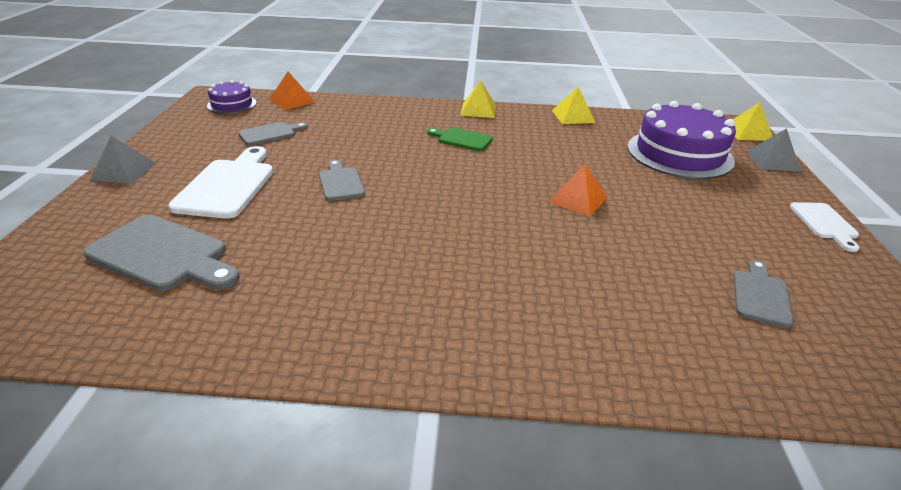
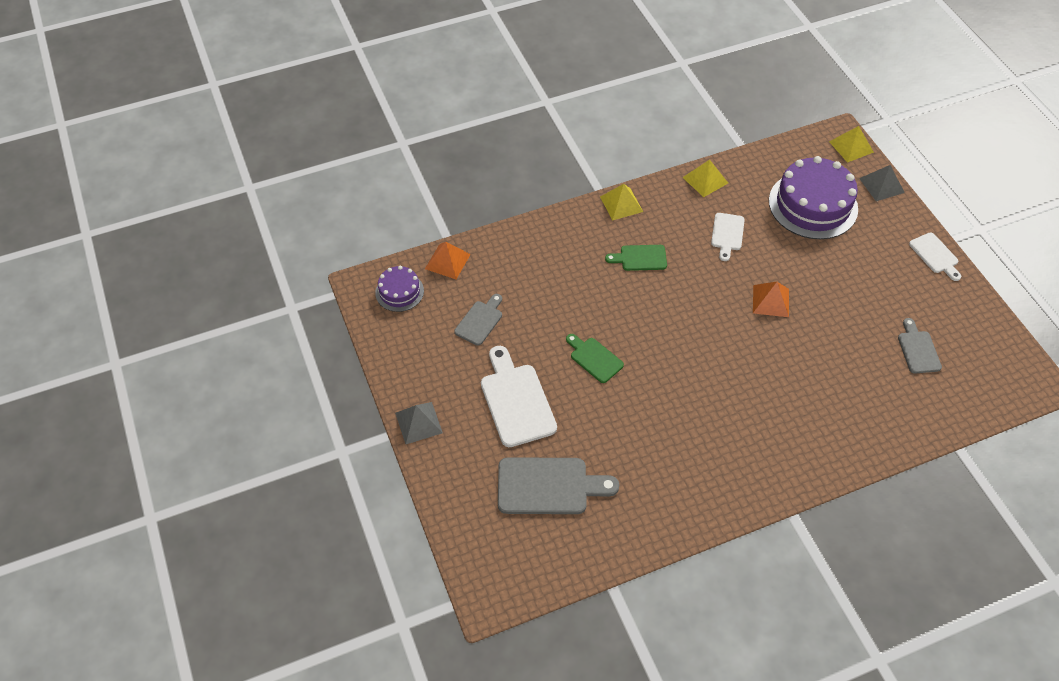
camera: 25 degrees left, 20 degrees up
grey cutting board [319,160,365,201] -> green cutting board [566,334,624,383]
none -> white cutting board [711,213,745,261]

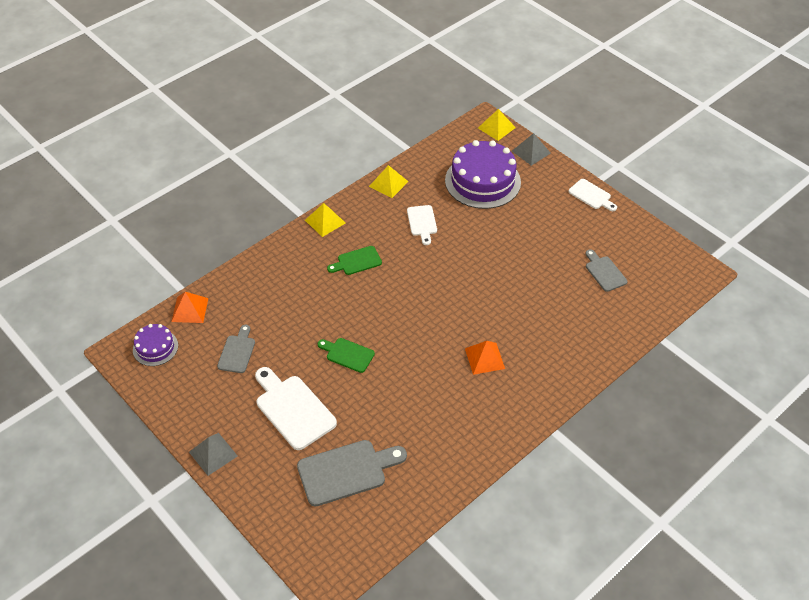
camera: 20 degrees left, 5 degrees down
orange pyramid [753,282,789,317] -> orange pyramid moved to [465,341,505,375]

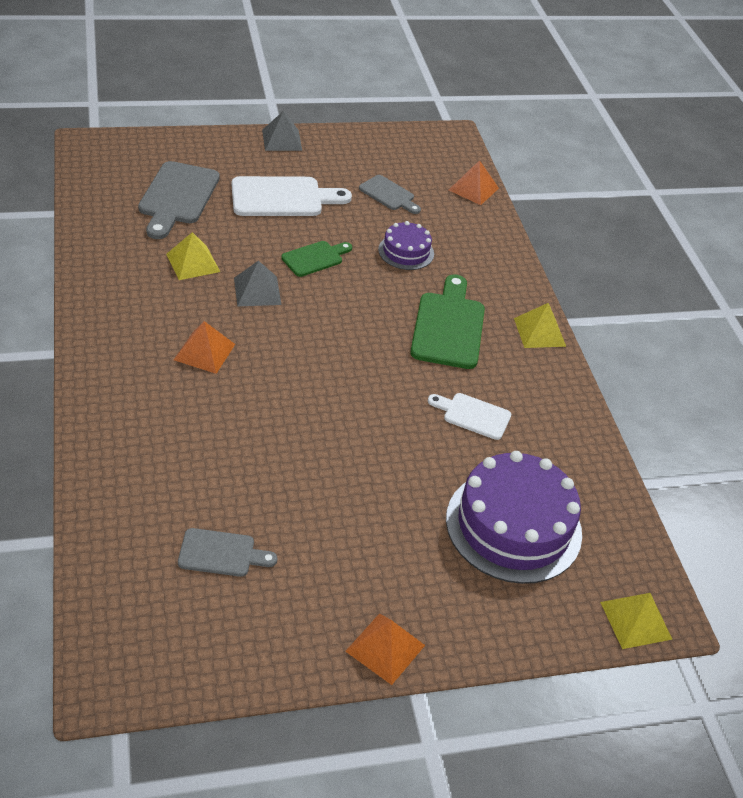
camera: 115 degrees right, 5 degrees down
purple cake [133,324,178,366] -> purple cake moved to [378,221,434,270]
green cutting board [327,246,382,275] -> green cutting board [410,274,485,369], size x1.72
yellow pyramid [369,165,409,198] -> yellow pyramid moved to [166,232,220,280]
grey pyramid [512,133,551,166] -> grey pyramid moved to [234,260,281,306]
white cutting board [568,179,617,211] -> orange pyramid [345,613,425,685]

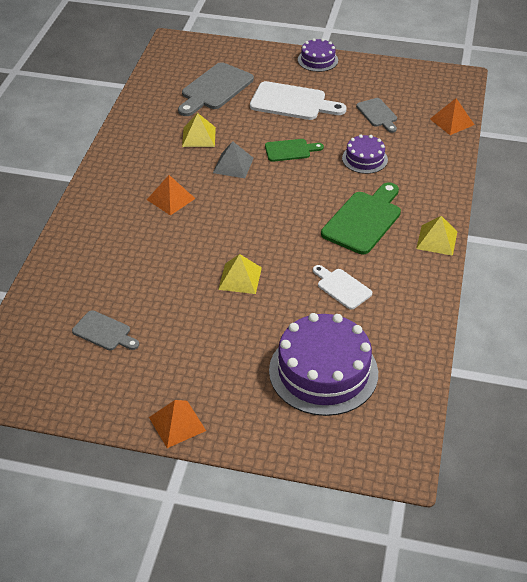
camera: 30 degrees right, 0 degrees up
grey pyramid [262,111,302,151] -> purple cake [298,38,338,72]
yellow pyramid [600,593,673,649] -> yellow pyramid moved to [218,254,262,294]

